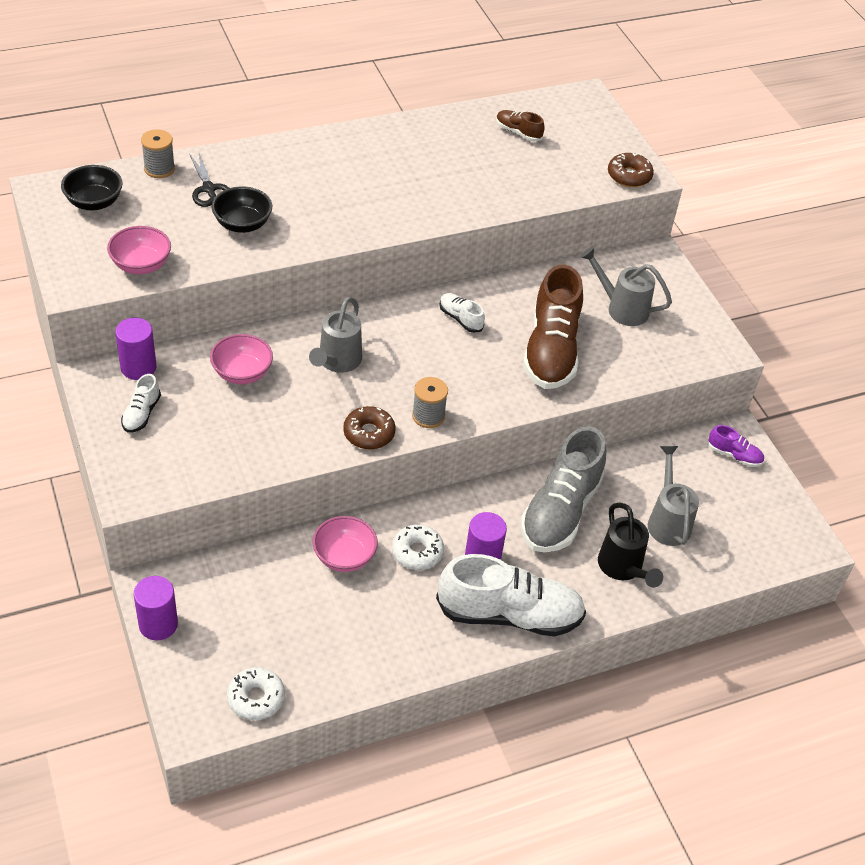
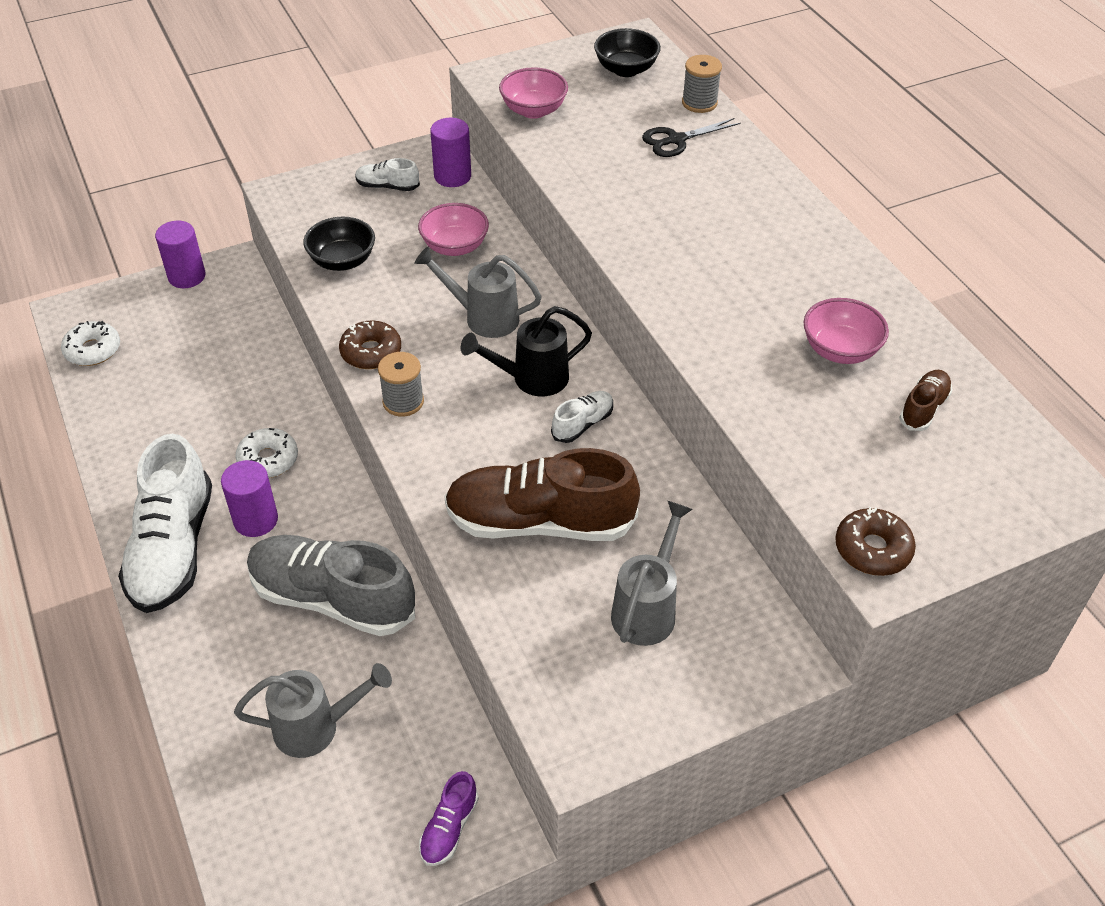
camera: 90 degrees right, 0 degrees up
black bowl [211,186,272,233] -> black bowl moved to [303,217,375,271]
pink bowl [313,516,378,572] -> pink bowl moved to [803,298,889,364]
black watering can [598,503,663,588] -> black watering can moved to [461,306,592,397]

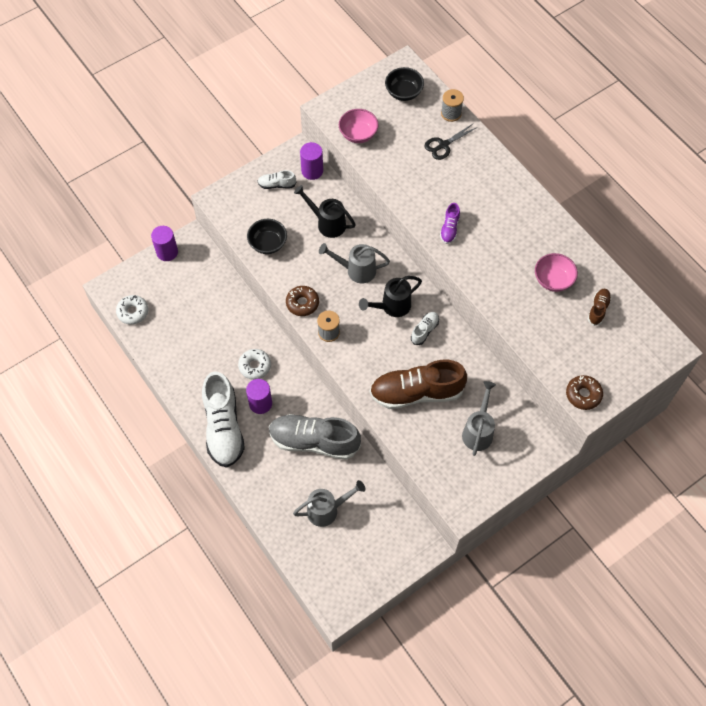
camera: 10 degrees left, 15 degrees up
pink bowl [418,203,489,256] -> black watering can [294,185,356,238]
purple shoe [419,771,479,866] -> purple shoe moved to [440,203,460,244]

